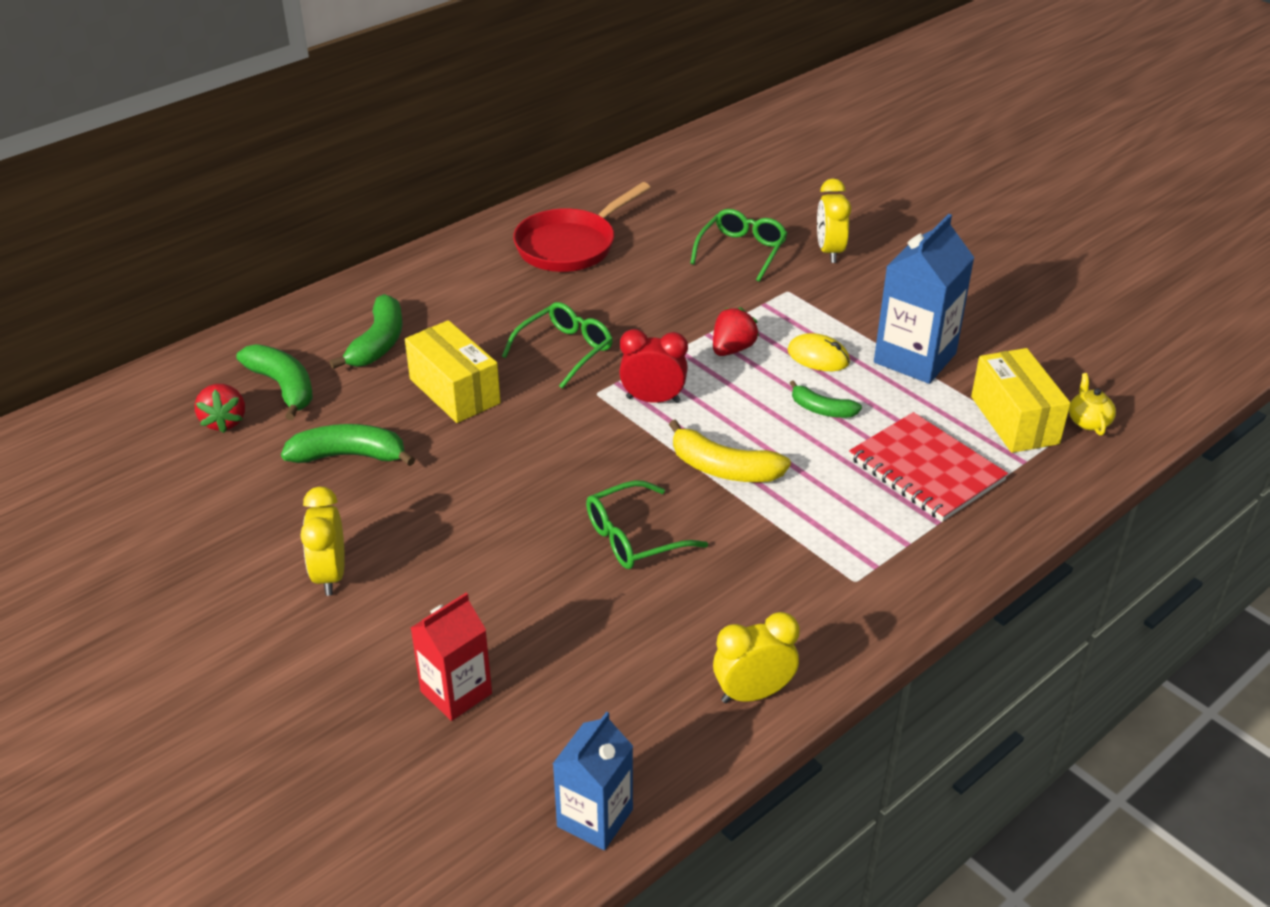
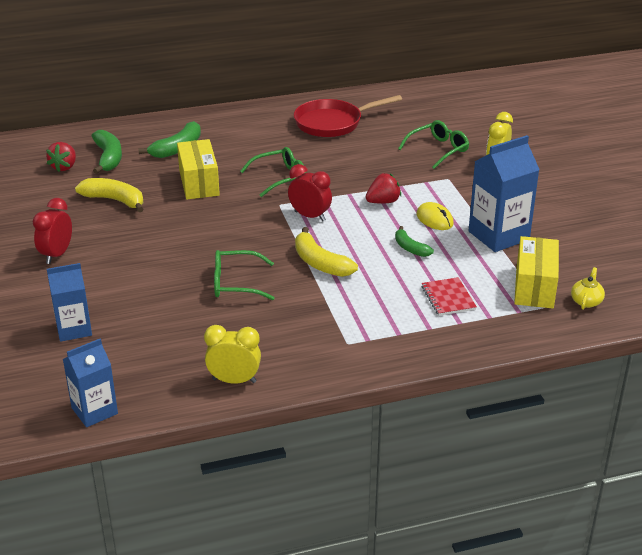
camera: 25 degrees right, 5 degrees down
green banana [281,424,415,466] -> yellow banana [75,178,144,212]
yellow clock [300,487,345,596] -> red clock [33,198,72,264]
red carton [411,593,492,721] -> blue carton [47,263,92,342]
red notebook [849,412,1008,522] -> red notebook [422,277,477,316], size x0.59

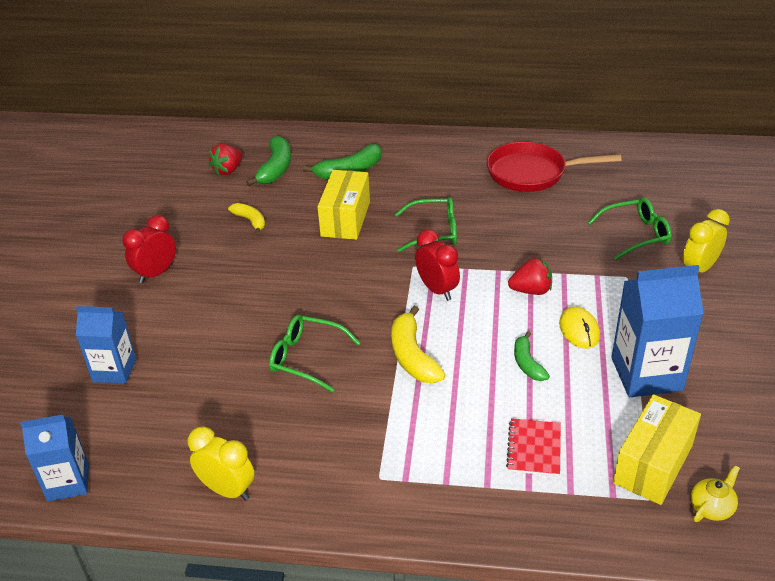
camera: 25 degrees right, 5 degrees up
yellow banana [75,178,144,212] -> yellow banana [228,203,265,234], size x0.62

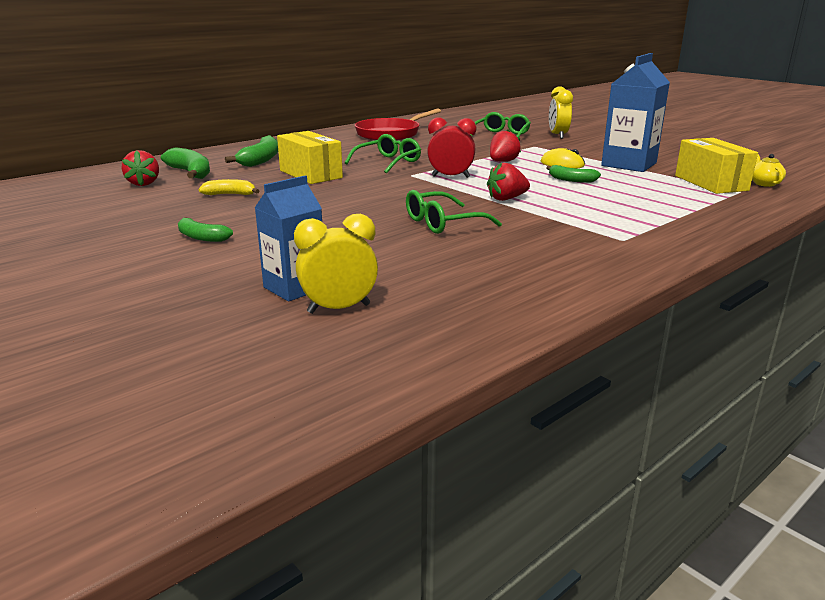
camera: 50 degrees left, 15 degrees down
blue carton [20,414,89,501] -> none
red clock [122,215,176,283] -> green banana [178,217,233,242]
yellow clock [188,426,254,501] -> yellow clock moved to [294,214,378,314]
yellow banana [391,306,446,383] -> red strawberry [487,163,530,201]
red notebook [506,418,561,476] -> none

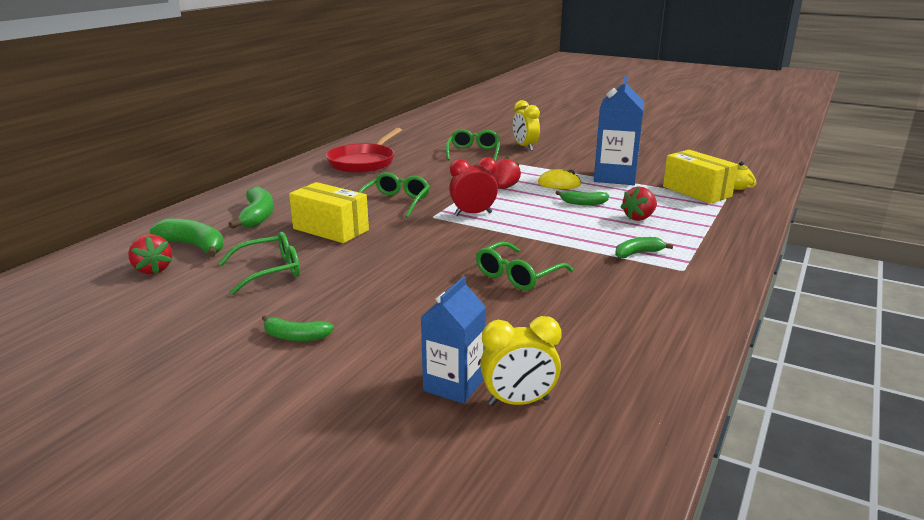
camera: 20 degrees left, 0 degrees up
yellow banana [198,179,259,195] -> green glasses [219,232,300,295]
yellow clock [294,214,378,314] -> yellow clock turned 150 degrees counterclockwise [480,316,561,406]
red strawberry [487,163,530,201] -> red strawberry moved to [620,186,657,221]
none -> green banana [615,237,673,258]

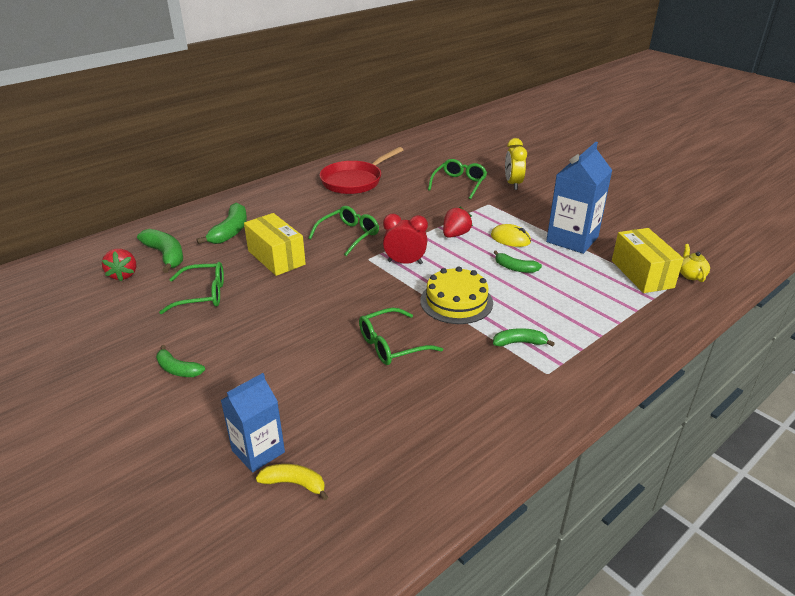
camera: 20 degrees right, 10 degrees up
yellow clock [480,316,561,406] -> yellow banana [256,464,328,501]
red strawberry [620,186,657,221] -> none
none -> yellow cake [420,266,493,324]

